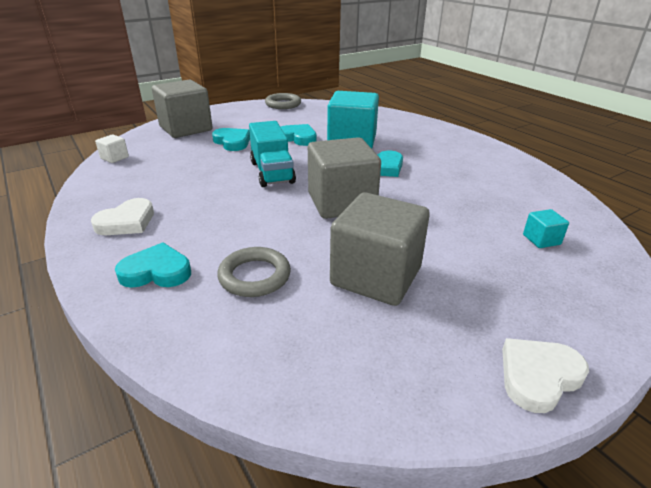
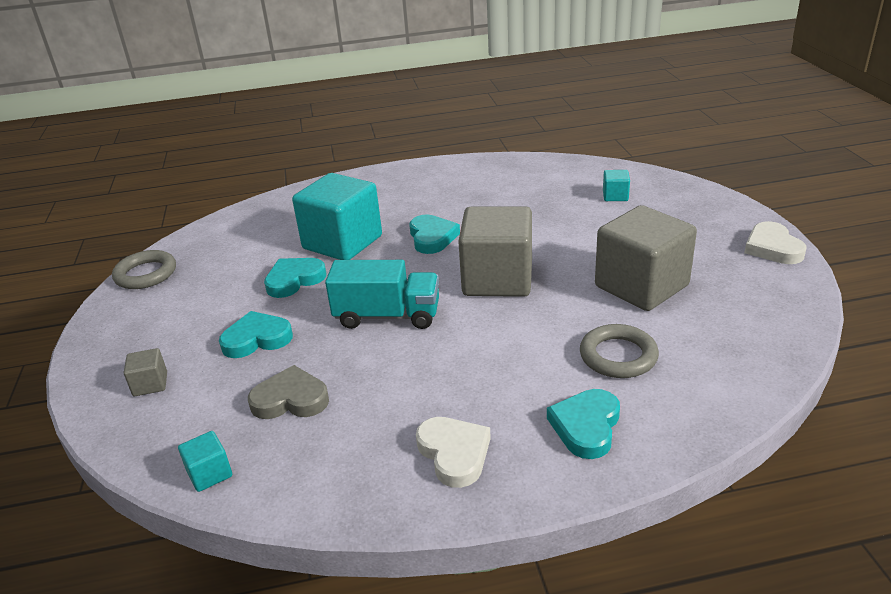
camera: 65 degrees left, 0 degrees up
white cube [95,134,129,163] -> turquoise cube [178,431,232,492]
grey cube [152,80,213,138] -> grey cube [124,348,167,396], size x0.42
none -> grey heart [248,365,329,419]

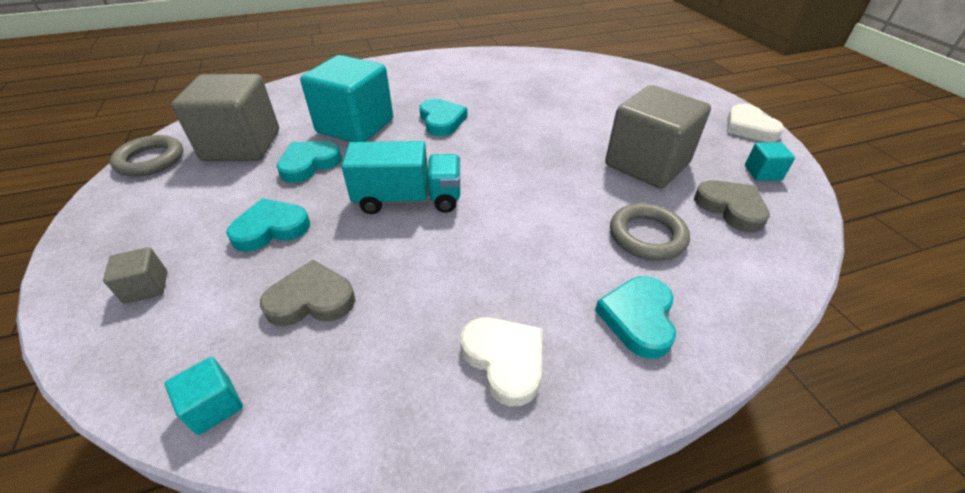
camera: 10 degrees left, 10 degrees up
grey cube [458,206,532,297] -> grey cube moved to [172,74,279,161]
turquoise cube [603,170,630,201] -> turquoise cube moved to [745,142,795,181]
none -> grey heart [694,180,770,232]

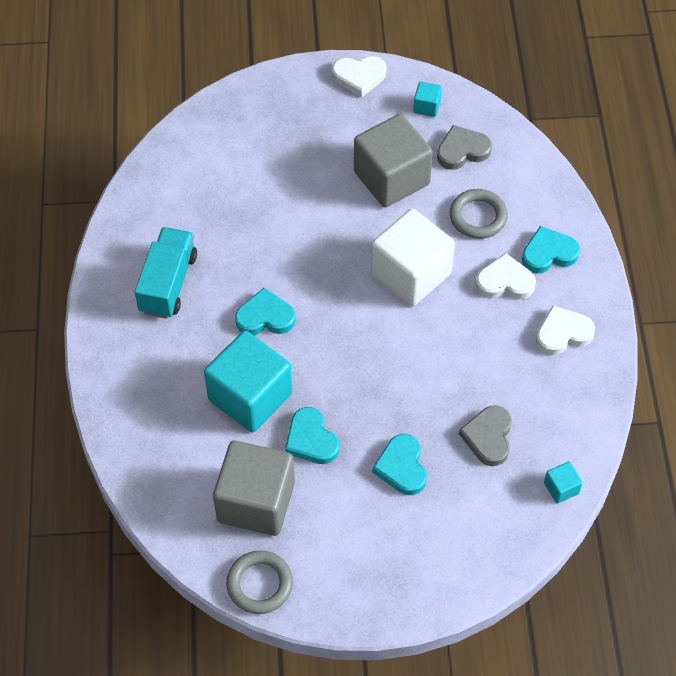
camera: 75 degrees left, 15 degrees up
grey cube [103,247,167,304] -> none
turquoise truck [341,141,460,214] -> turquoise truck moved to [135,227,197,319]
turquoise heart [595,276,676,359] -> turquoise heart turned 135 degrees clockwise [522,226,580,274]
none -> white cube [371,209,455,307]
none -> white heart [476,253,536,299]

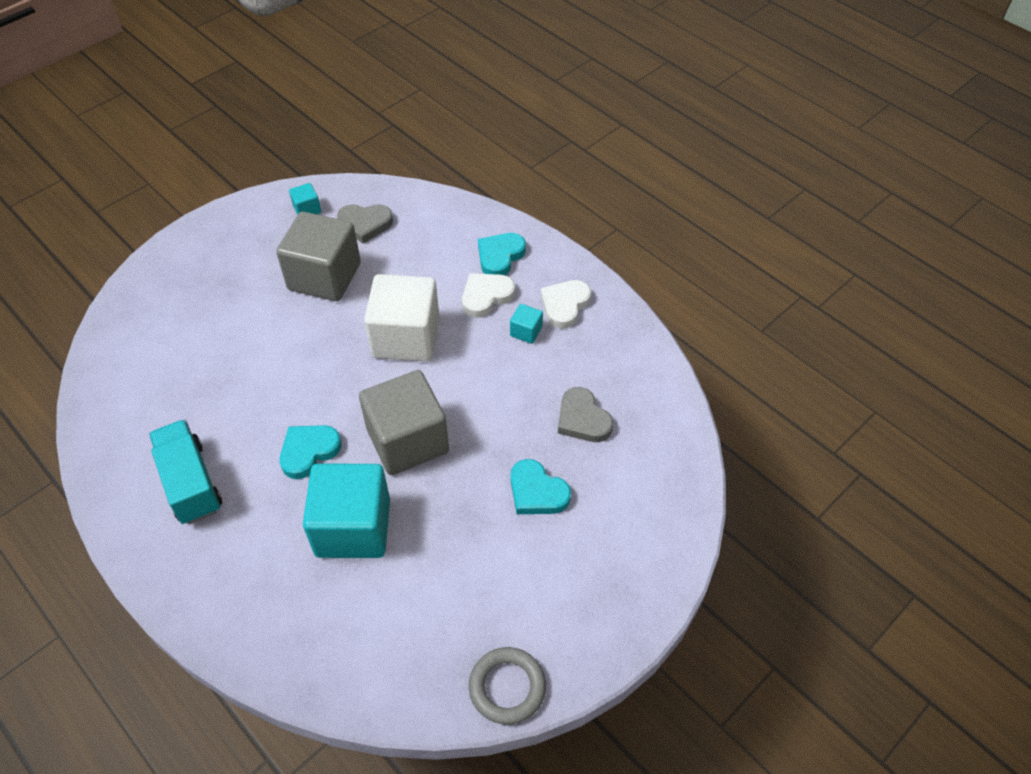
camera: 40 degrees left, 5 degrees down
grey cube [213,440,295,536] -> grey cube moved to [359,370,449,475]
turquoise heart [285,407,339,464] -> none
white heart [332,56,387,97] -> none
grey heart [437,125,492,170] -> grey heart turned 120 degrees counterclockwise [337,204,393,243]
grey ring [449,189,508,239] -> none
turquoise cube [544,462,583,504] -> turquoise cube moved to [510,304,543,344]

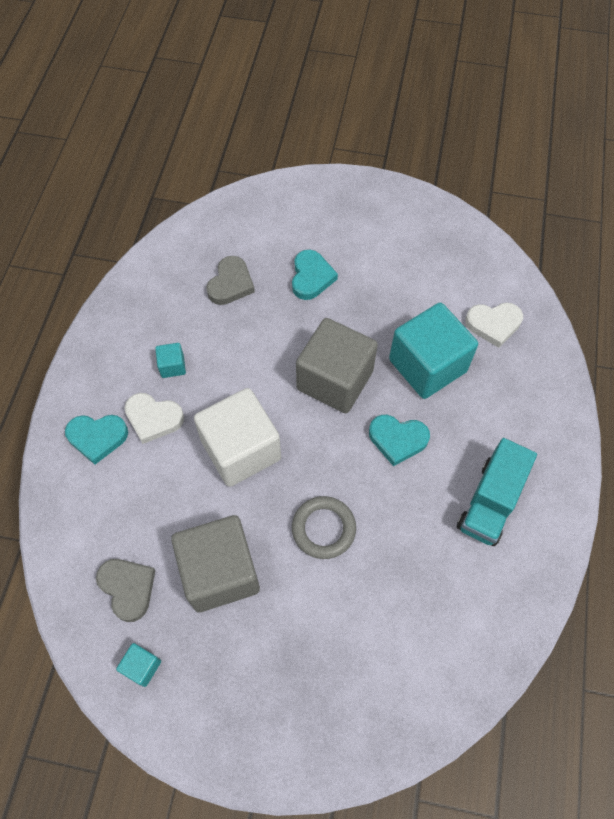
camera: 125 degrees left, 10 degrees up
grey ring [469,647,546,724] -> grey ring moved to [292,496,356,559]
white heart [541,280,591,329] -> white heart moved to [465,303,523,348]

